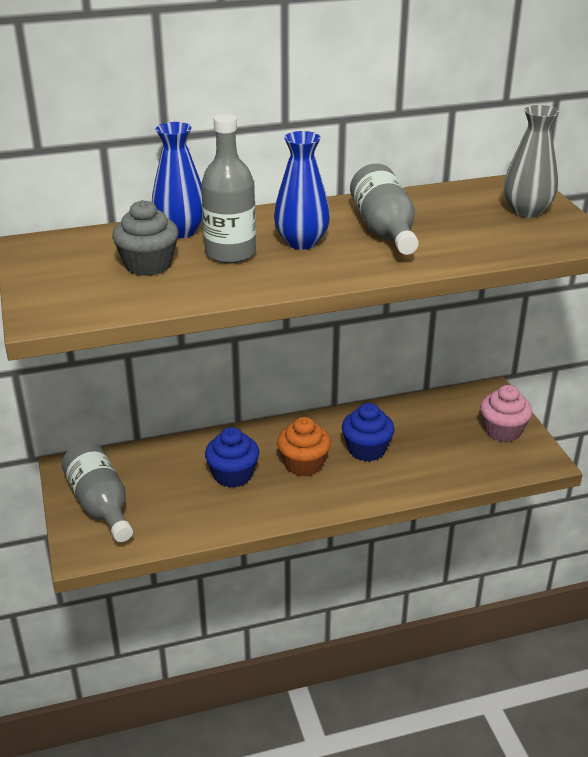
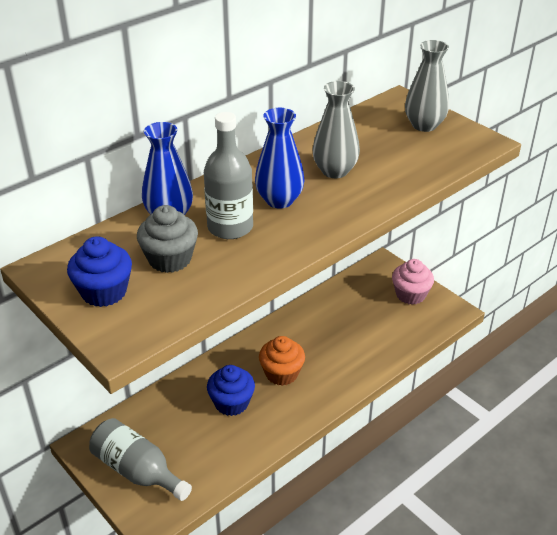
camera: 25 degrees left, 5 degrees up
blue cupcake [342,403,395,462] -> blue cupcake moved to [67,236,132,307]
grey bottle [350,163,419,255] -> grey vase [312,81,360,178]

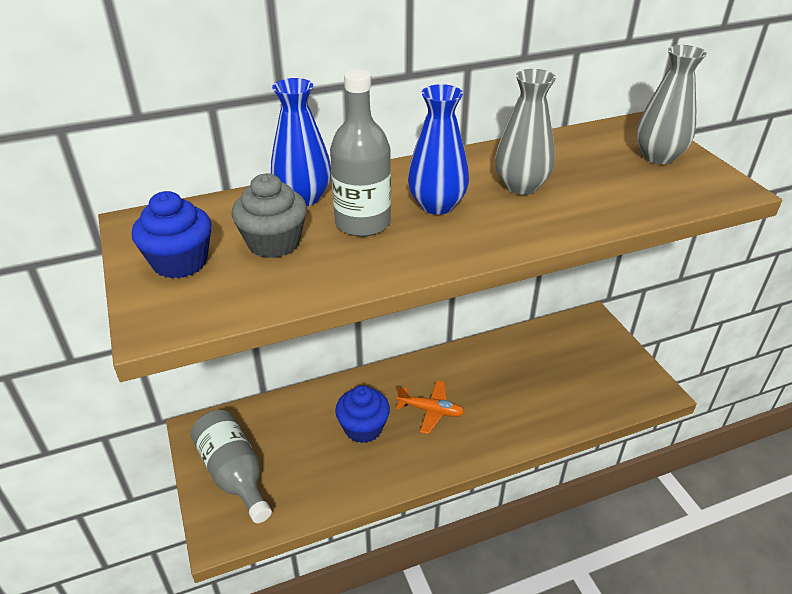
camera: 20 degrees right, 0 degrees up
orange cupcake [259,336,305,386] -> orange plane [396,380,465,434]
pink cupcake [392,259,434,305] -> none

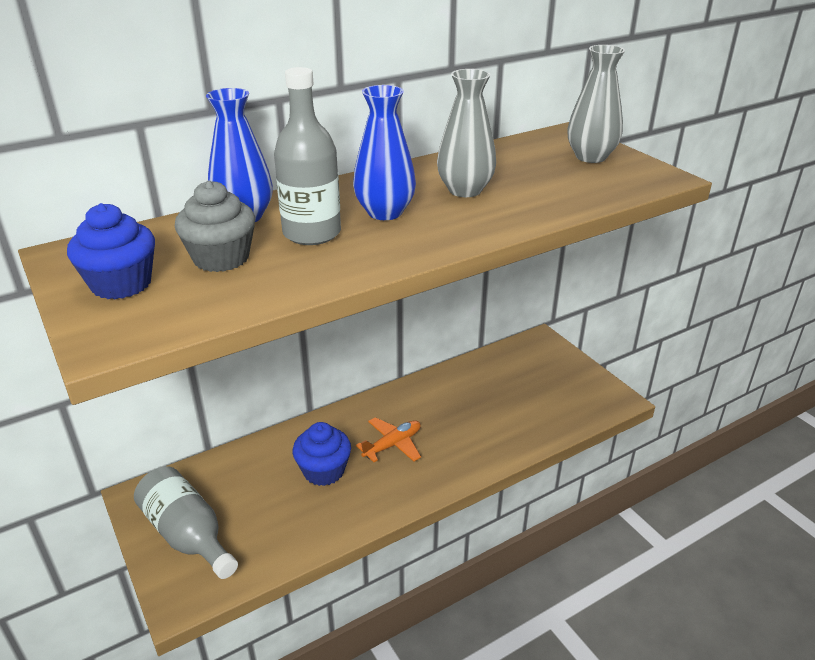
camera: 10 degrees left, 5 degrees down
orange plane [396,380,465,434] -> orange plane turned 45 degrees counterclockwise [356,417,421,462]

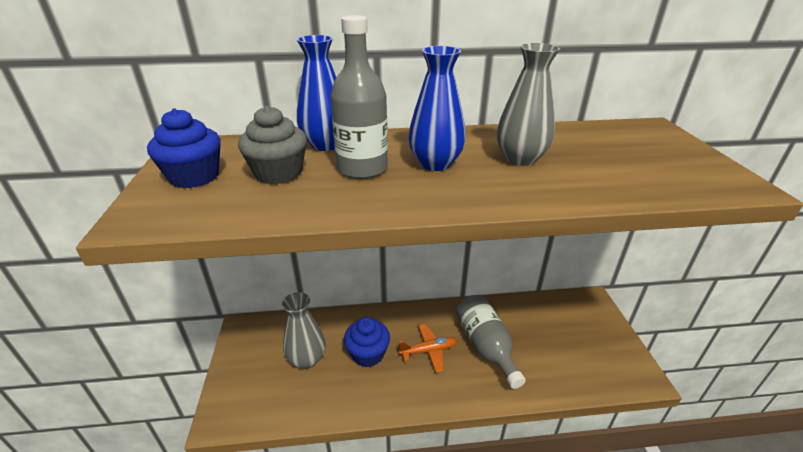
camera: 25 degrees right, 0 degrees up
grey bottle [134,466,238,579] -> grey bottle moved to [456,295,526,389]
grey vase [567,45,625,163] -> grey vase moved to [282,292,326,369]

